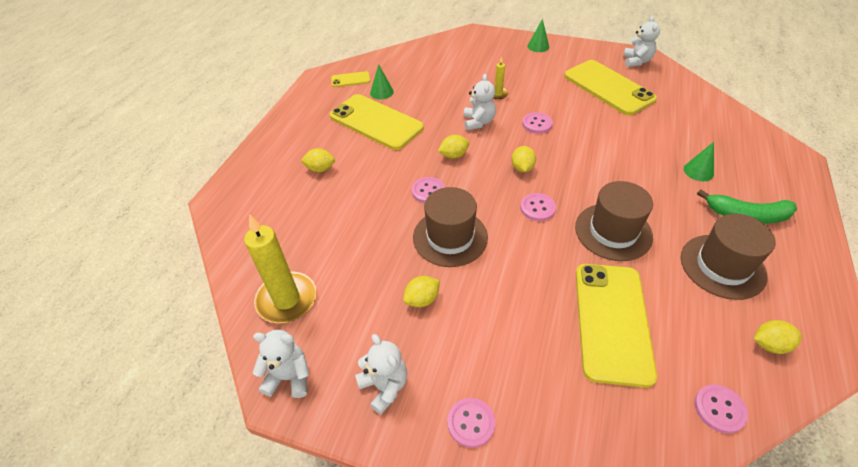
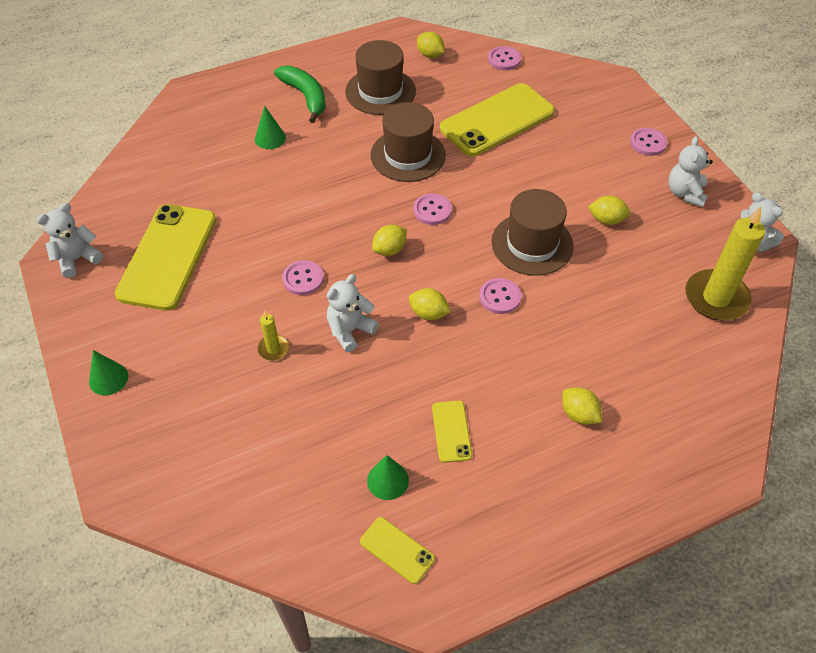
camera: 135 degrees left, 5 degrees up
yellow phone [330,94,424,150] -> yellow phone [432,400,472,463], size x0.45

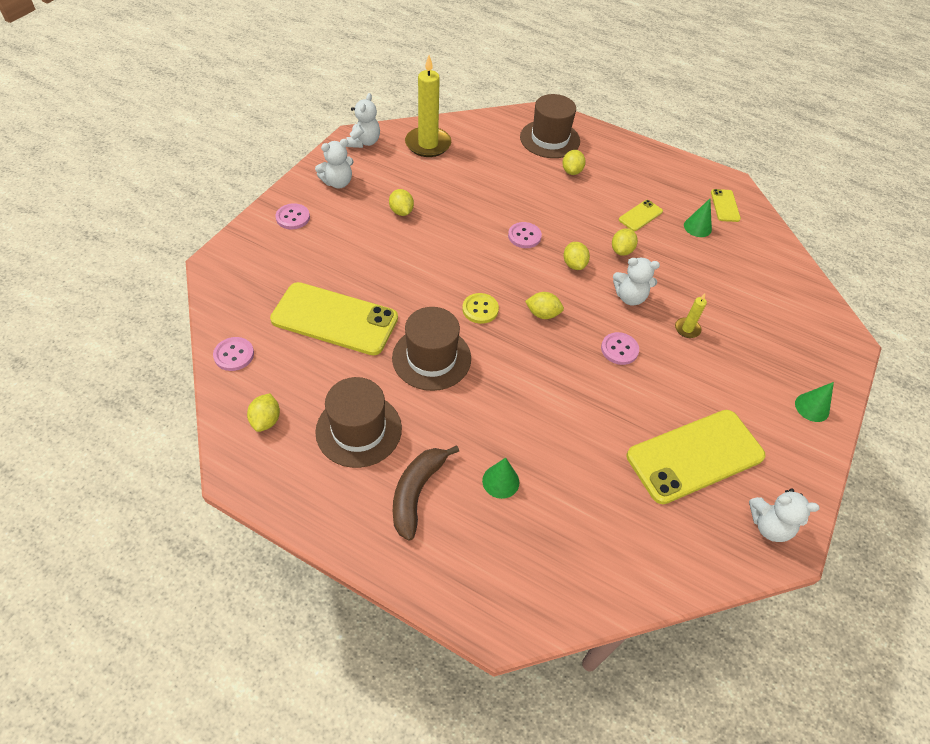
camera: 130 degrees left, 0 degrees up
green banana [274,66,326,123] -> brown banana [393,445,459,541]
pink button [413,193,452,225] -> yellow button [462,293,499,324]
brown hat [491,189,574,276] -> brown hat moved to [520,94,580,158]
none -> yellow lemon [612,228,638,256]

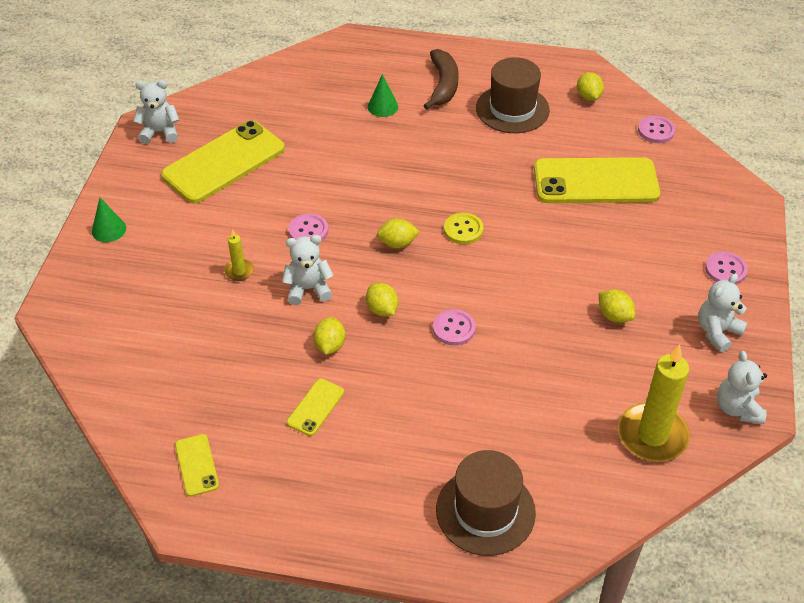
camera: 165 degrees right, 5 degrees down
brown hat [392,307,471,391] -> none
yellow lemon [562,150,586,175] -> none
green cone [684,199,712,237] -> none

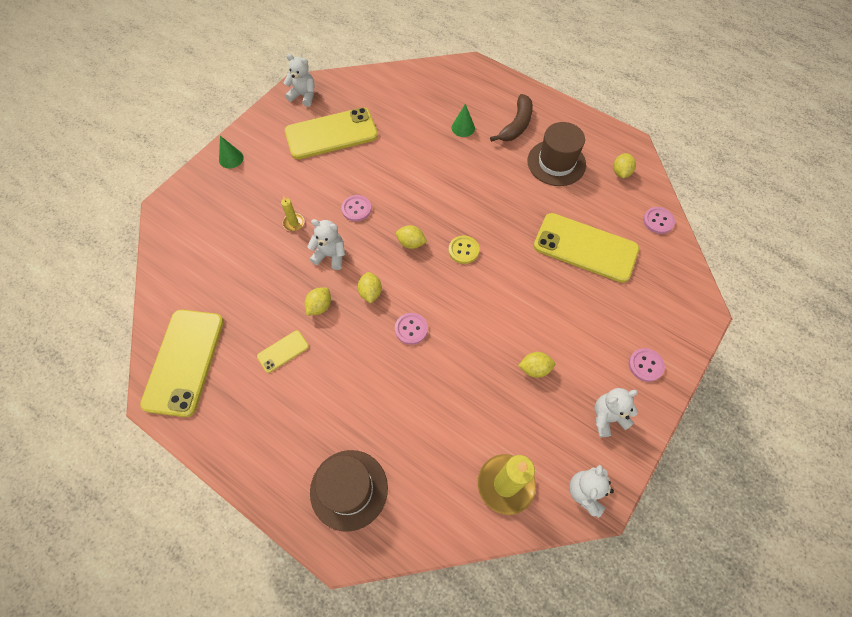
camera: 25 degrees right, 15 degrees up
yellow phone [175,434,219,497] -> yellow phone [140,310,224,417], size x2.21
yellow lemon [599,290,635,323] -> yellow lemon turned 75 degrees counterclockwise [518,352,555,378]

